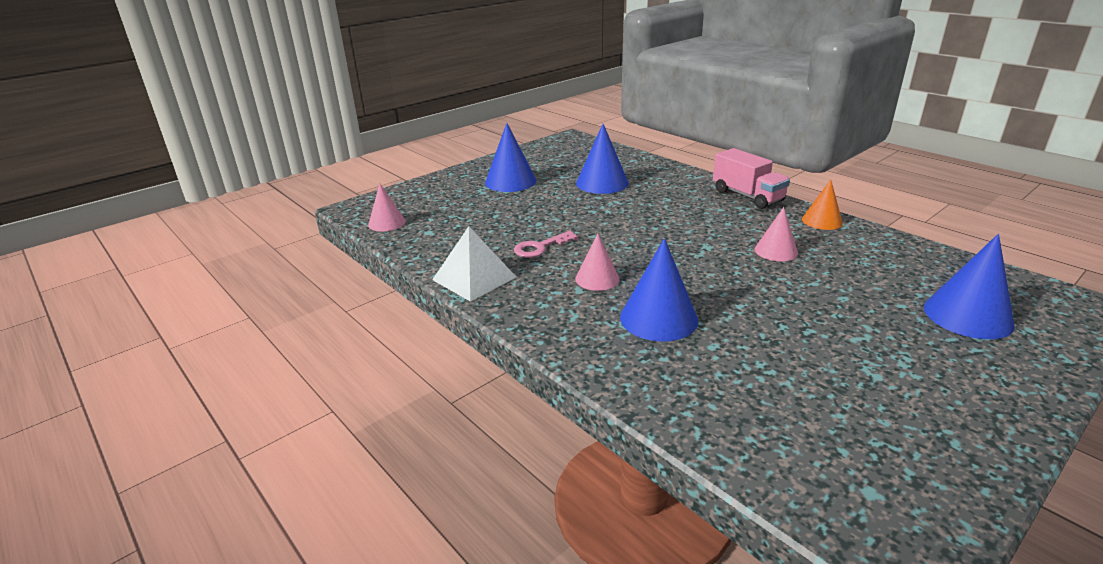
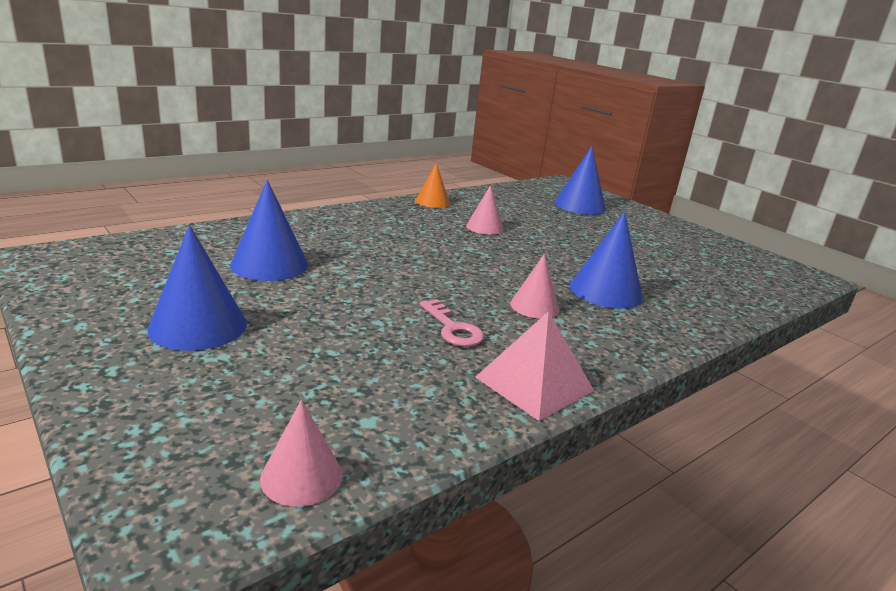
camera: 90 degrees left, 5 degrees down
white pyramid [432,226,516,302] -> pink pyramid [475,311,594,421]
pink truck [713,148,790,209] -> none

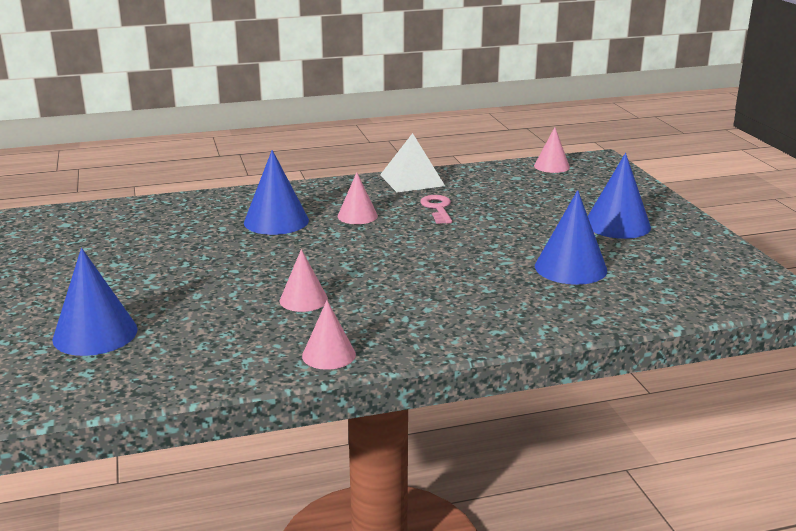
camera: 155 degrees left, 0 degrees up
orange cone [416,163,450,208] -> pink cone [302,300,356,370]
pink pyramid [475,311,594,421] -> white pyramid [380,133,445,192]

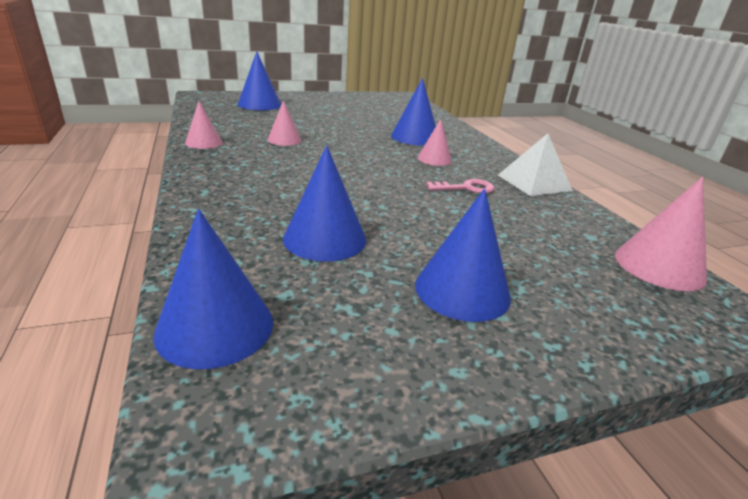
camera: 85 degrees right, 5 degrees up
pink cone [534,127,570,173] -> pink cone [615,177,707,291], size x1.58
none -> blue cone [153,209,273,369]

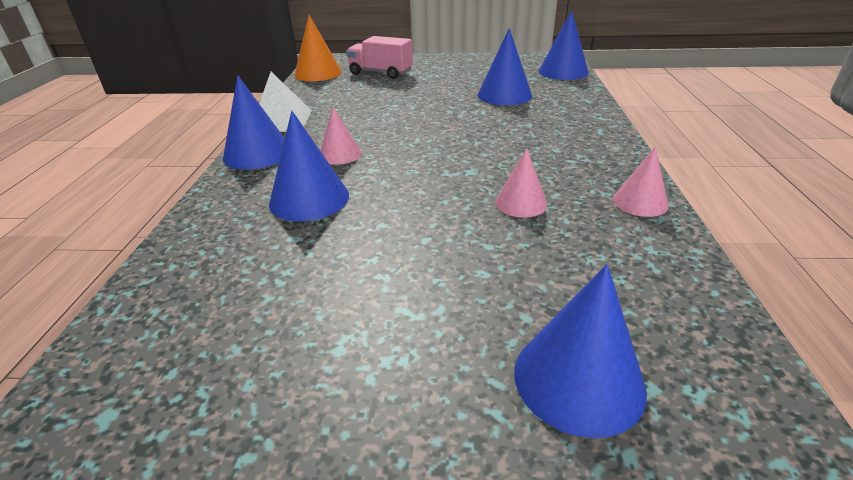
camera: 155 degrees left, 5 degrees up
blue cone [415,188,511,322] -> blue cone moved to [223,75,285,170]
pink key [426,179,494,194] -> none
pink cone [615,177,707,291] -> orange cone [294,15,342,81]
none -> pink truck [346,36,413,79]

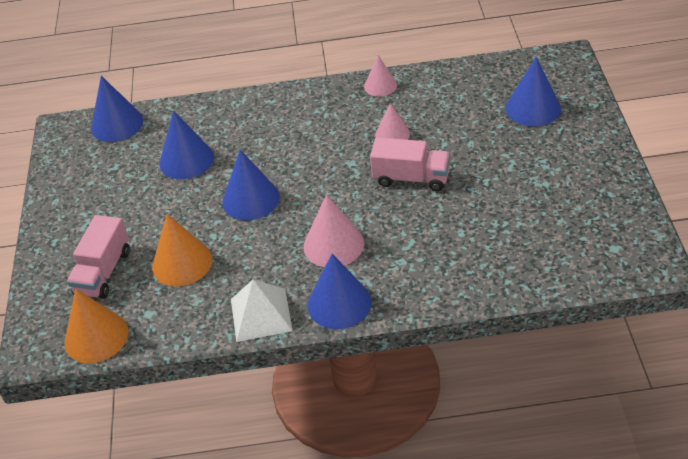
camera: 95 degrees left, 10 degrees up
blue cone [269,111,349,221] -> blue cone moved to [222,150,280,220]
pink cone [320,107,362,165] -> pink cone [304,194,364,267], size x1.58
none -> orange cone [152,214,213,286]
none -> pink truck [370,137,450,191]

